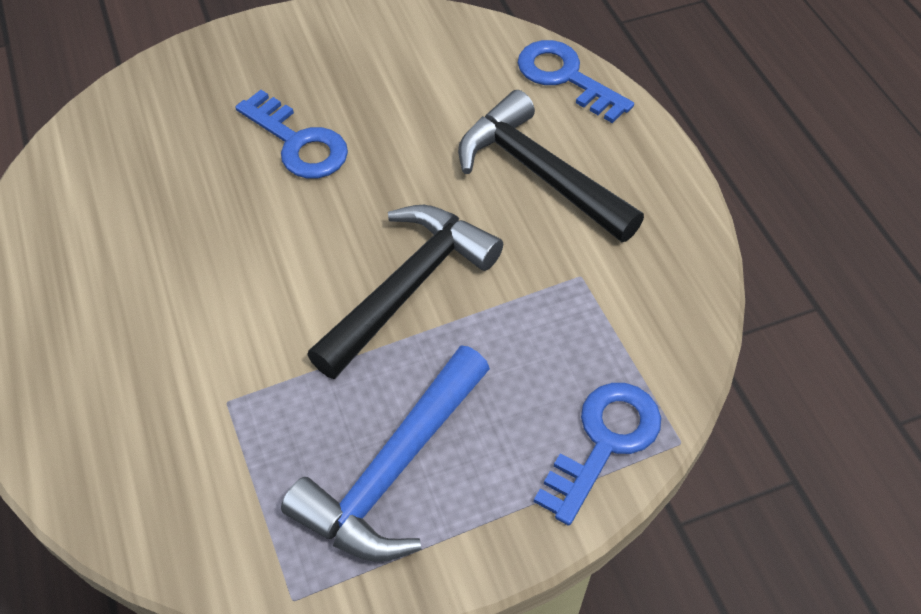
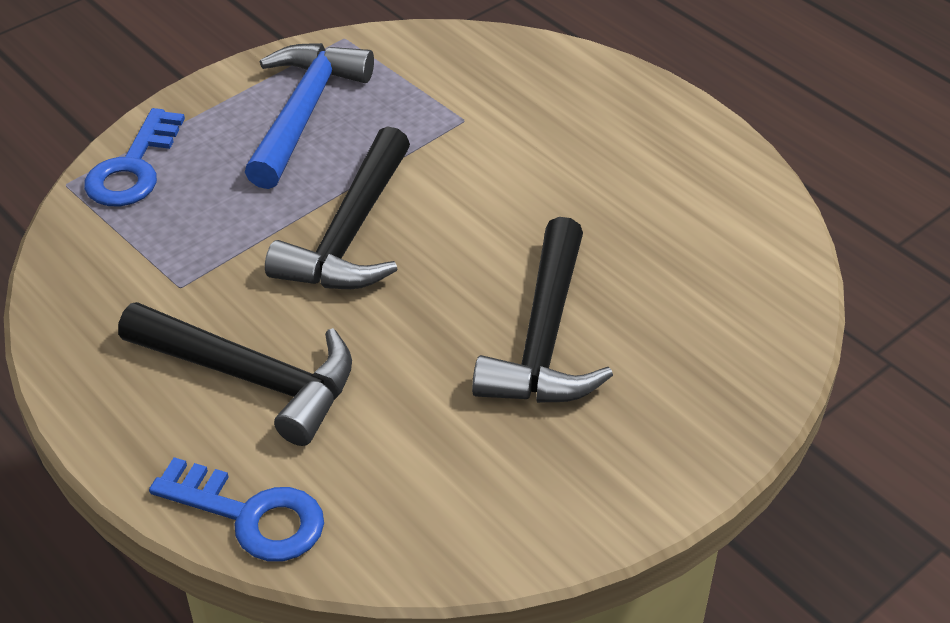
camera: 160 degrees right, 10 degrees down
blue key [235,90,348,179] -> black hammer [472,217,613,403]

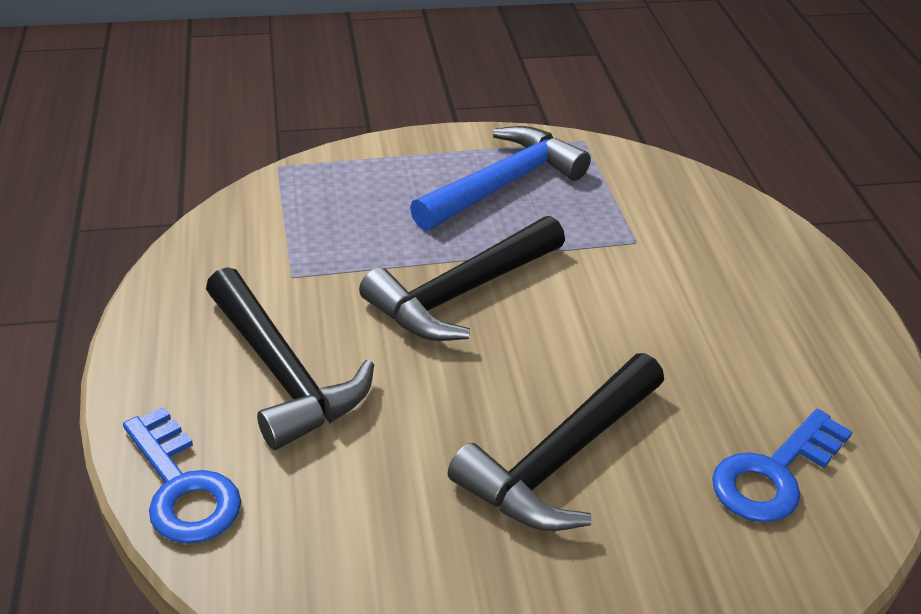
camera: 30 degrees right, 5 degrees down
blue key [84,108,185,206] -> blue key moved to [712,409,852,523]

